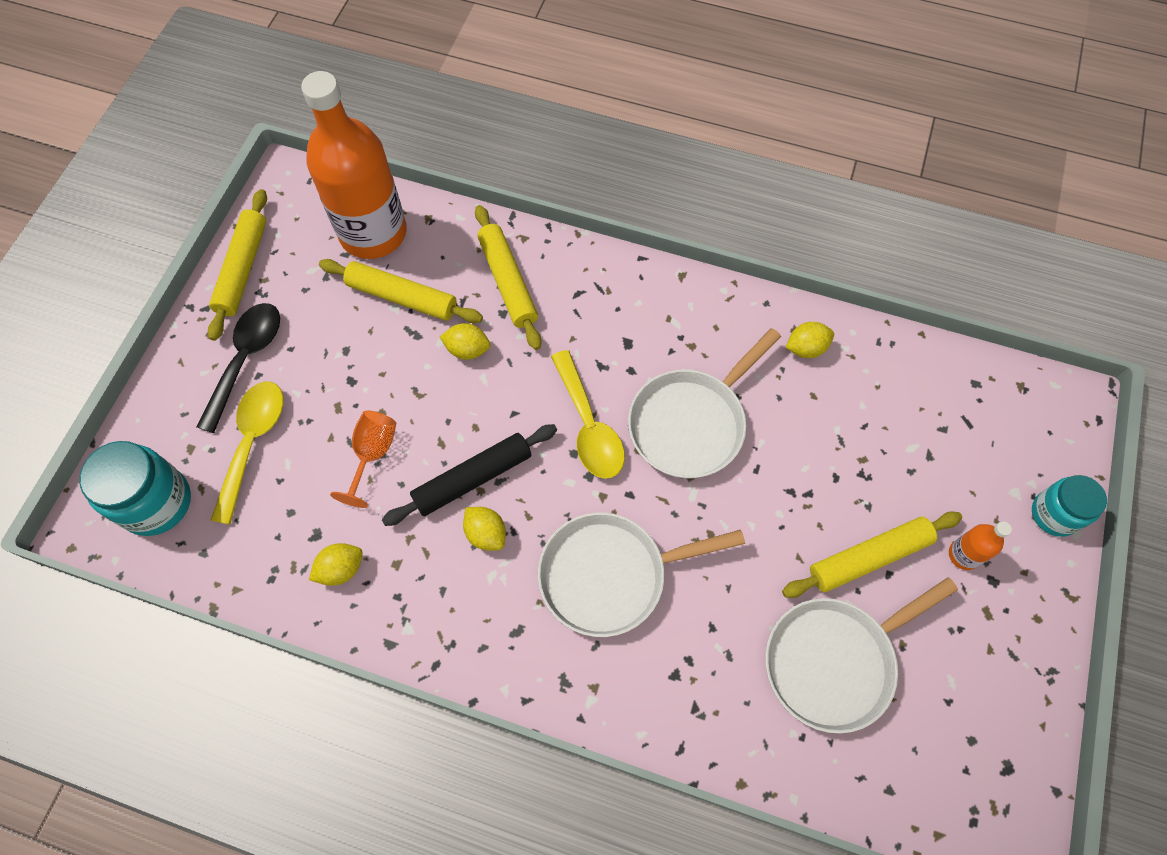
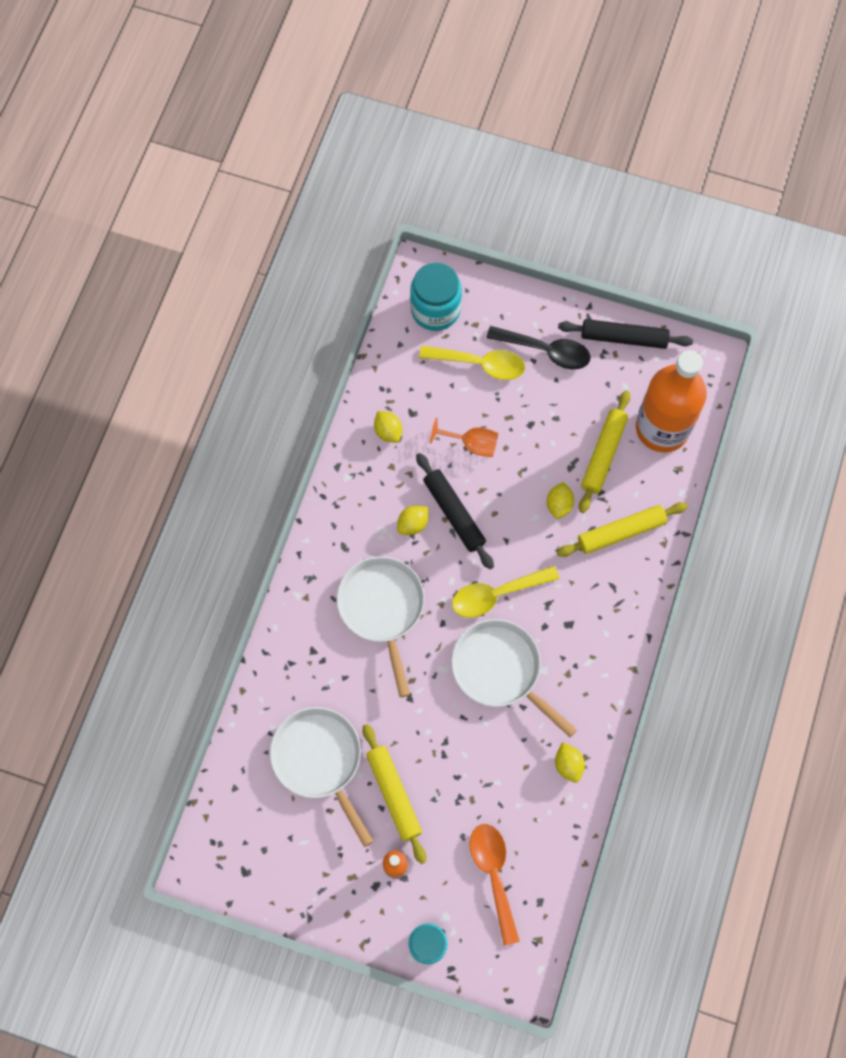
camera: 90 degrees right, 5 degrees up
yellow rolling pin [208,189,267,341] -> black rolling pin [558,319,693,349]
none -> orange spoon [470,824,520,946]

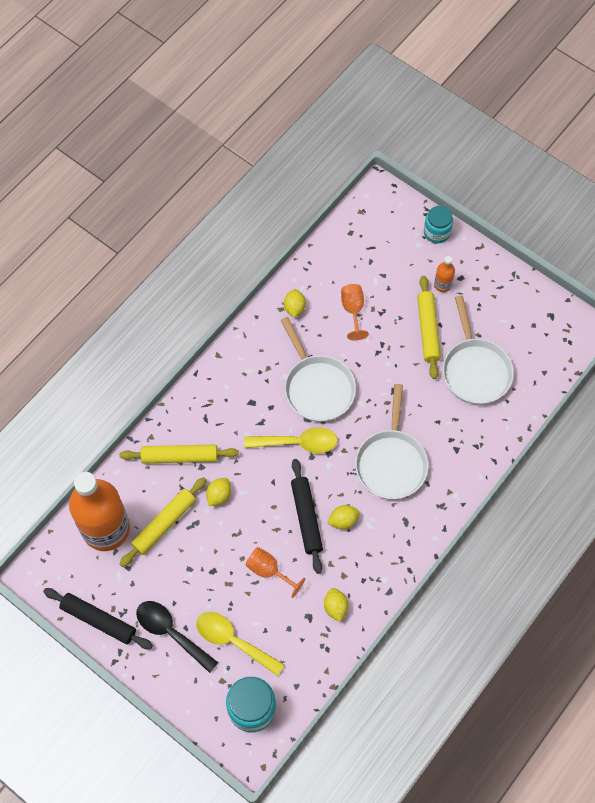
camera: 160 degrees left, 5 degrees down
orange spoon [470,824,520,946] -> none
none -> orange goblet [341,284,369,341]

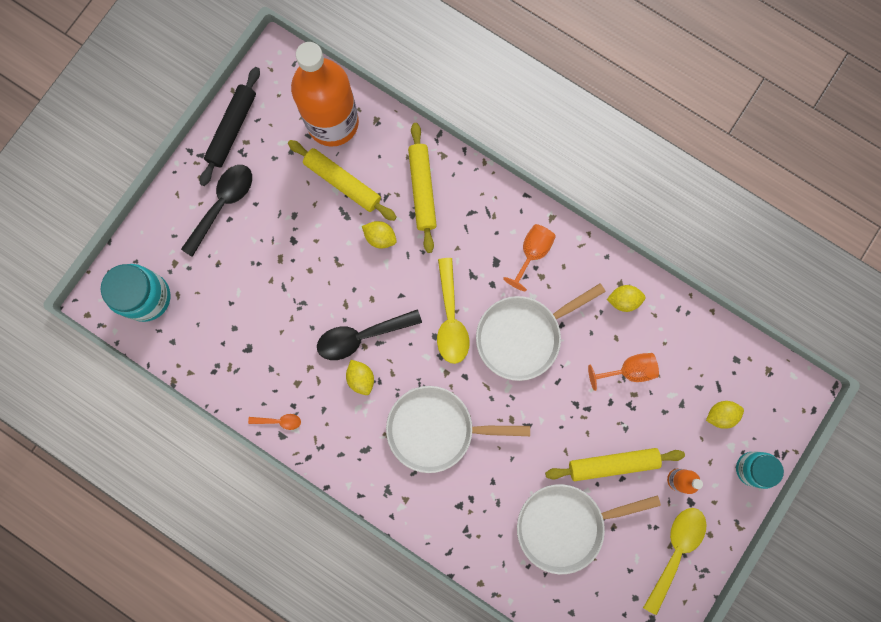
camera: 85 degrees right, 15 degrees up
yellow spoon [196,612,285,676] -> yellow spoon moved to [643,508,706,615]
orange goblet [245,547,306,598] -> orange goblet moved to [503,224,556,291]
black rolling pin [291,459,323,574] -> black spoon [317,309,422,360]
yellow lemon [324,588,348,622] -> yellow lemon moved to [706,401,744,429]
none -> orange spoon [248,414,301,430]

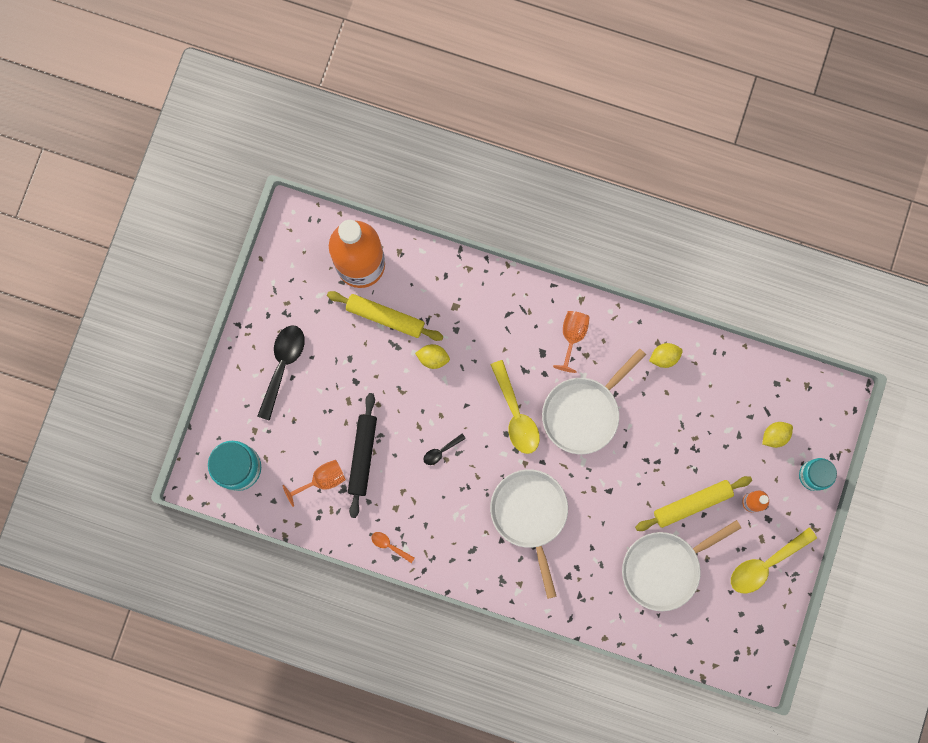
camera: 15 degrees left, 0 degrees up
black rolling pin [200,67,260,186] -> black rolling pin moved to [348,393,377,518]
orange spoon [248,414,301,430] -> orange spoon turned 135 degrees counterclockwise [371,532,415,563]
black spoon [317,309,422,360] -> black spoon [424,434,466,465], size x0.49
yellow lemon [346,360,374,395] -> none
white pan [386,386,530,473] -> white pan turned 90 degrees clockwise [490,469,568,599]
yellow rolling pin [408,123,437,253] -> none
orange goblet [588,353,659,391] -> orange goblet moved to [282,460,346,507]
yellow spoon [643,508,706,615] -> yellow spoon turned 135 degrees counterclockwise [731,527,817,594]

